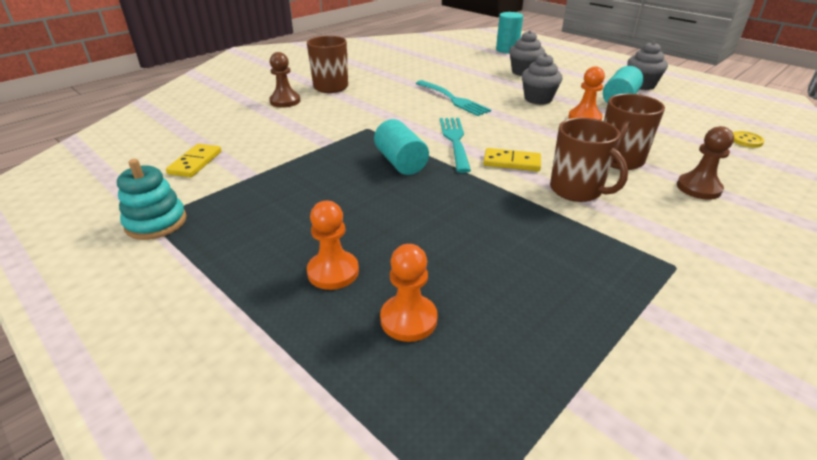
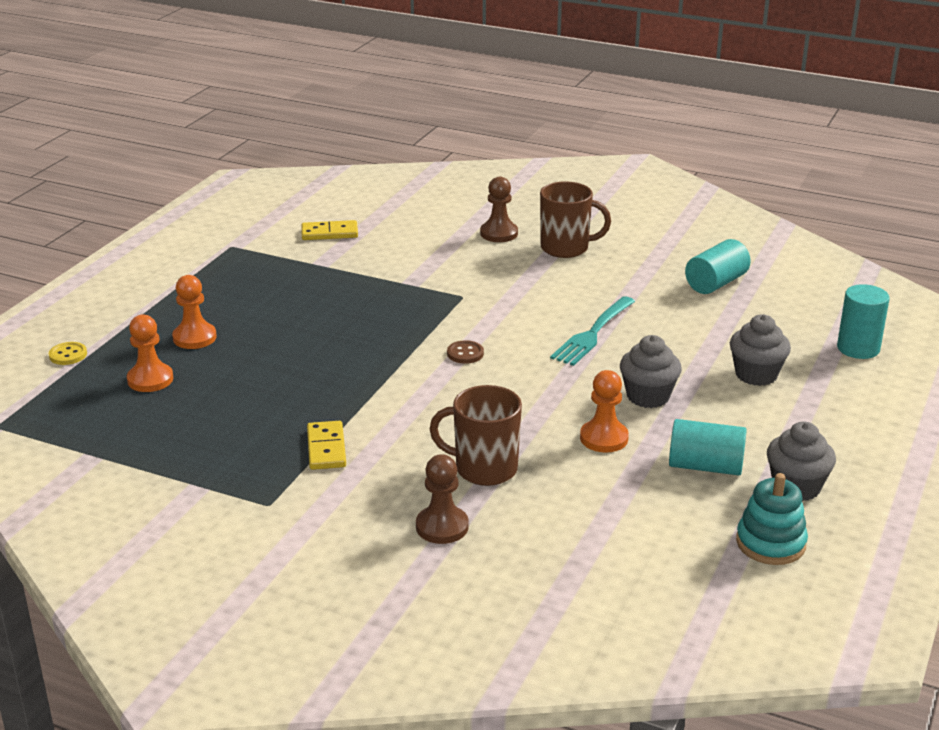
camera: 70 degrees right, 5 degrees down
turquoise stacking toy [117,159,187,240] -> turquoise stacking toy moved to [736,473,808,565]
turquoise cylinder [374,119,429,175] -> turquoise cylinder moved to [685,239,751,294]
turquoise fork [440,118,471,173] -> brown button [447,340,484,364]
yellow domino [483,148,541,171] -> yellow domino moved to [307,421,346,470]
brown mug [550,118,628,202] -> none
yellow button [733,131,765,148] -> yellow button moved to [49,342,87,365]

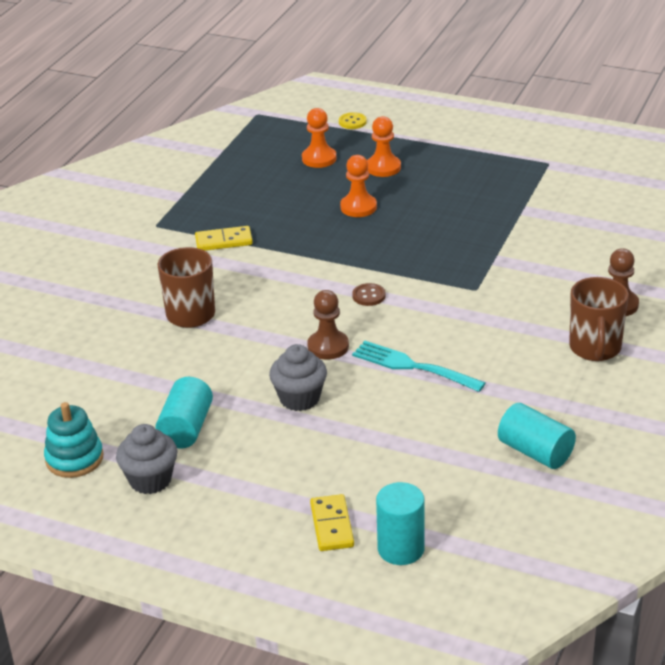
camera: 90 degrees right, 5 degrees up
yellow domino [301,220,358,240] -> yellow domino moved to [310,494,354,551]
brown pawn [416,454,469,544] -> brown pawn moved to [307,290,349,360]
orange pawn [580,370,629,453] -> orange pawn moved to [340,155,377,217]
grey cupcake [730,314,791,386] -> none

